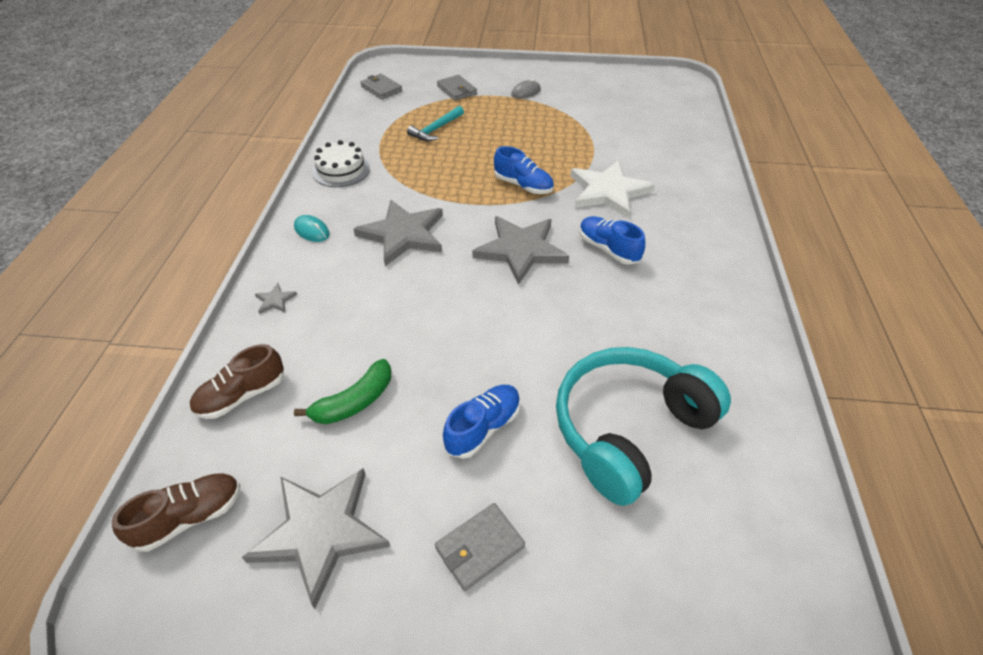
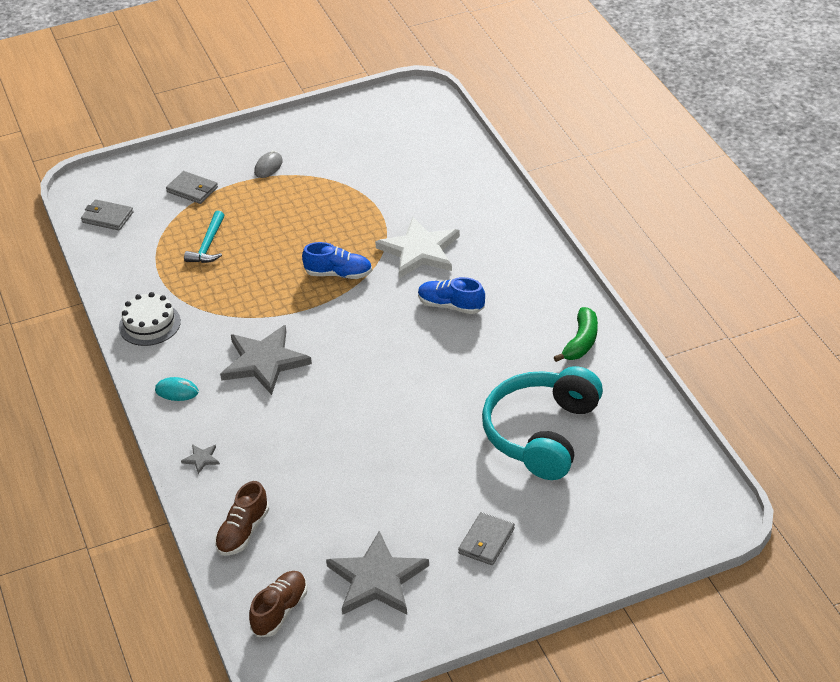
camera: 25 degrees left, 5 degrees down
green banana [294,359,391,424] -> green banana moved to [554,307,598,362]
blue shoe [443,385,520,459] -> none
grey star [472,216,569,285] -> none

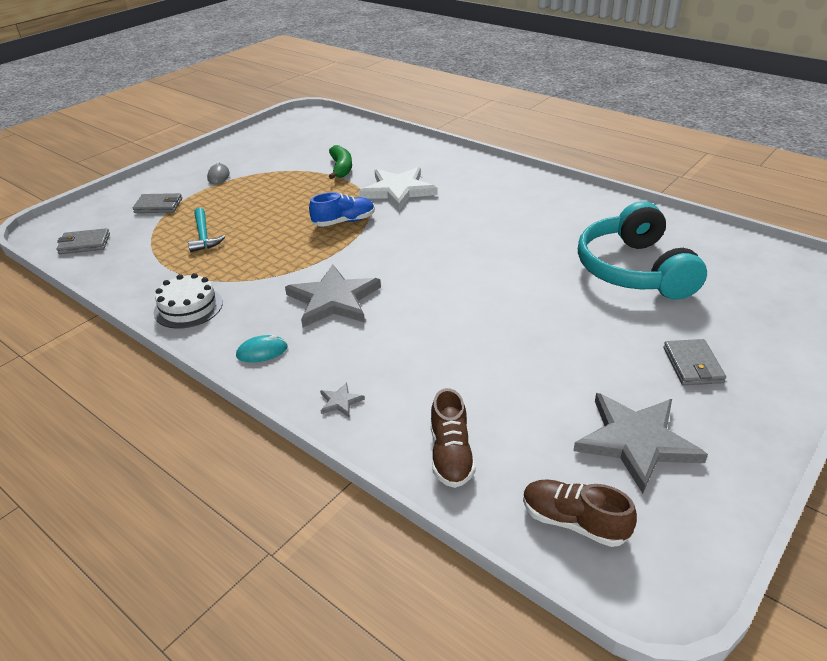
camera: 30 degrees left, 5 degrees down
brown shoe [249,571,307,637] -> brown shoe turned 60 degrees counterclockwise [523,479,637,547]
blue shoe [418,277,485,314] -> none
green banana [554,307,598,362] -> green banana moved to [329,145,352,179]

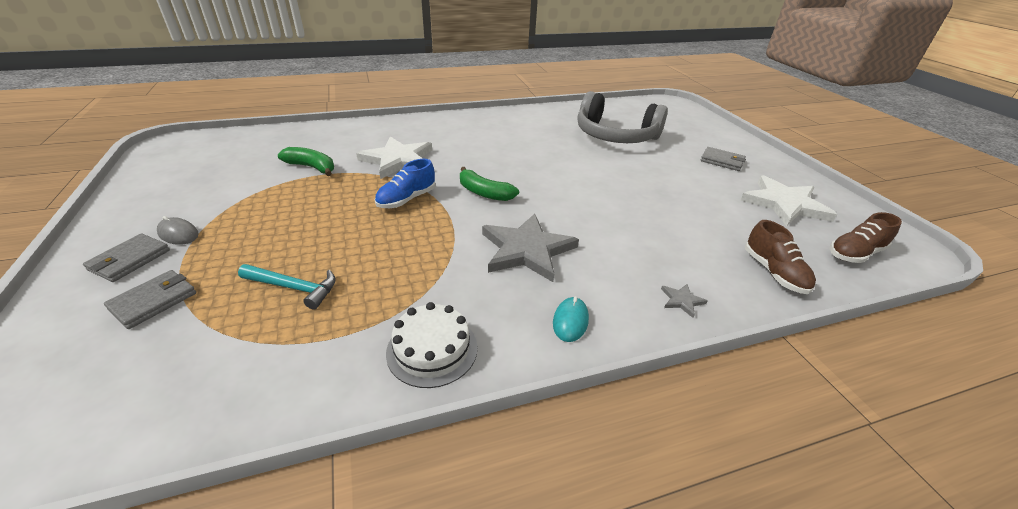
camera: 60 degrees left, 0 degrees up
grey wallet [56,228,110,254] -> grey wallet moved to [83,233,170,282]
blue shoe [309,192,375,227] -> blue shoe turned 150 degrees counterclockwise [375,159,436,208]
brown shoe [430,388,476,488] -> brown shoe turned 45 degrees clockwise [745,220,816,294]
grey star [573,393,708,494] -> white star [741,175,838,227]
turquoise headphones [578,201,707,300] -> grey headphones [578,91,668,143]
none -> green banana [460,167,519,201]

